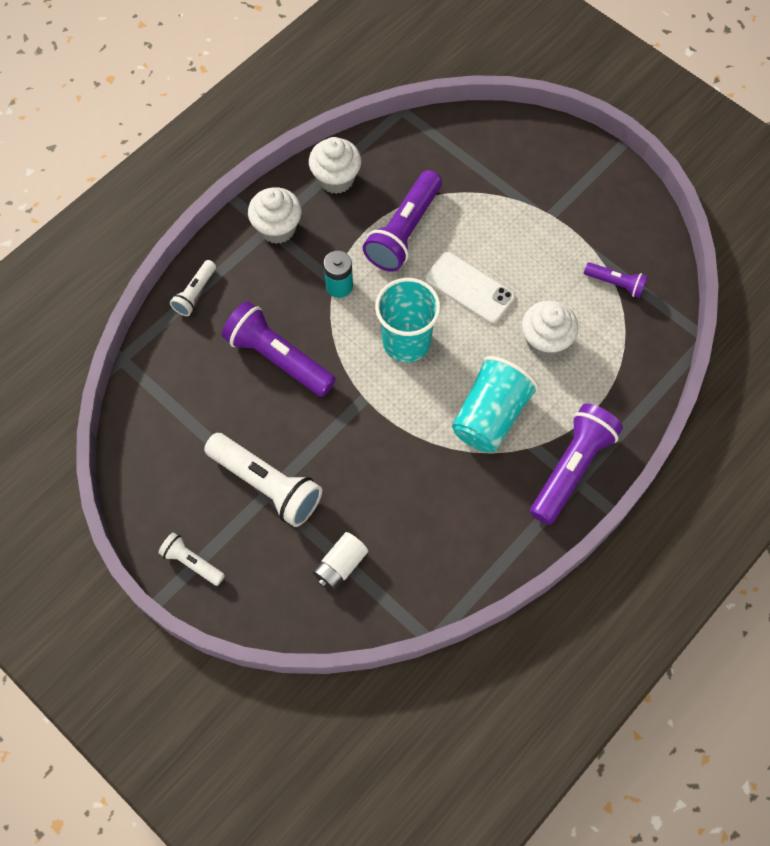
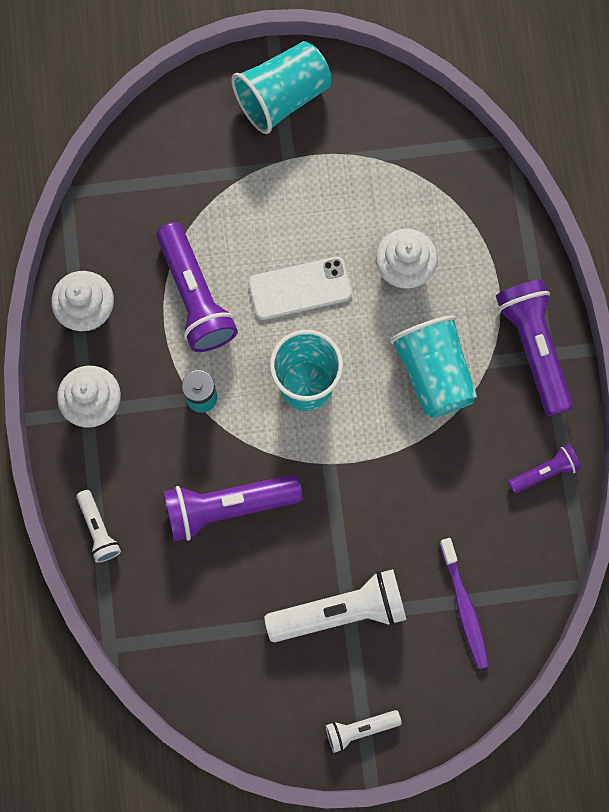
camera: 50 degrees left, 10 degrees up
white battery [313,532,368,591] -> purple toothbrush [439,538,489,669]
purple flashlight [584,262,648,298] -> purple flashlight moved to [508,445,581,494]
none -> turquoise cup [231,41,331,134]

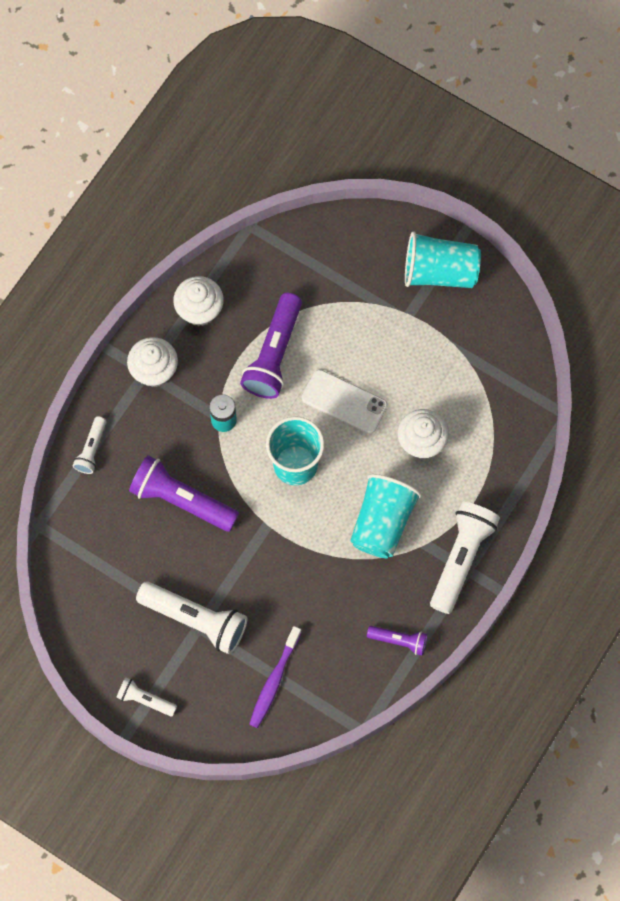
camera: 40 degrees right, 5 degrees down
purple flashlight [496,280,573,416] -> white flashlight [430,502,500,614]

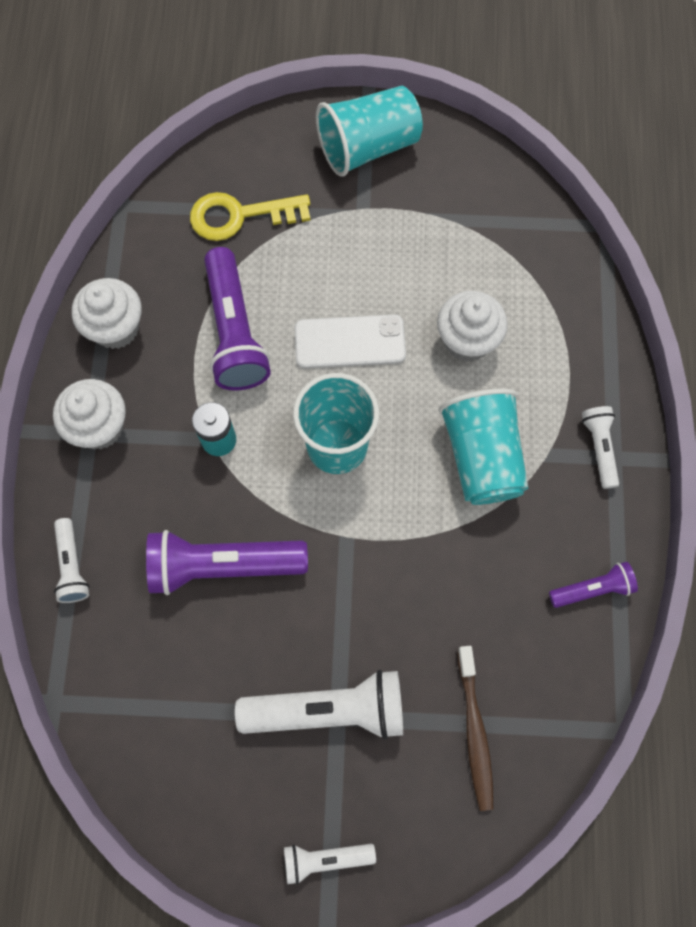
camera: 30 degrees left, 0 degrees up
purple toothbrush [249,626,301,728] -> brown toothbrush [457,646,494,811]
white flashlight [430,502,500,614] -> white flashlight [582,406,619,489], size x0.53
none -> yellow key [190,192,311,241]

